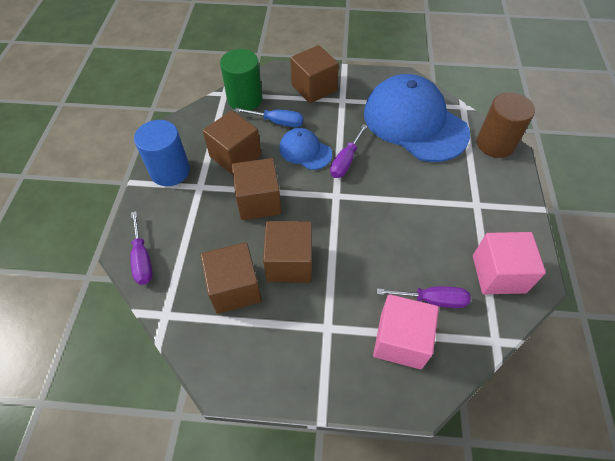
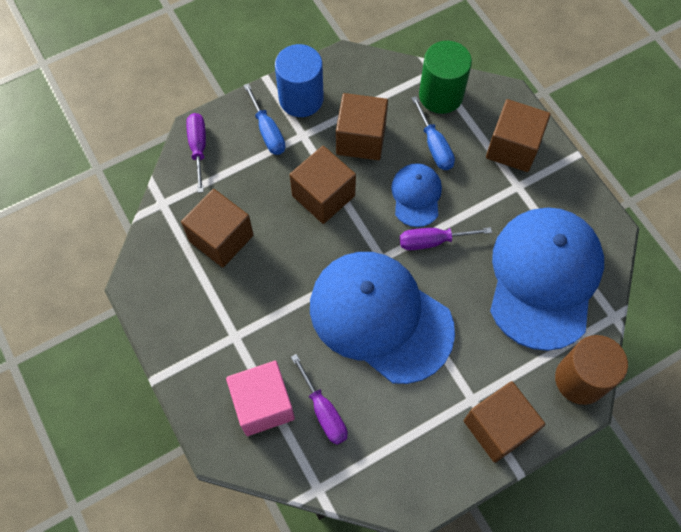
camera: 55 degrees right, 10 degrees up
purple screwdriver [130,211,153,285] -> purple screwdriver turned 135 degrees clockwise [186,113,206,193]
brown cube [263,221,312,282] -> brown cube moved to [464,381,545,463]
pink cube [473,232,546,294] -> none
none -> blue screwdriver [243,83,285,155]
none -> blue cap [310,252,455,384]

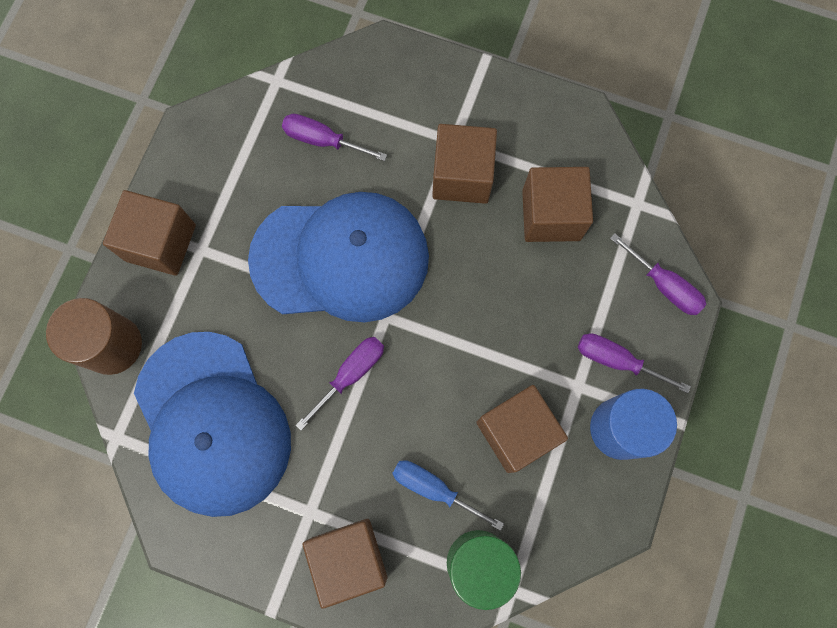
camera: 140 degrees right, 10 degrees up
pink cube [226,361,295,436] -> none
blue screwdriver [243,83,285,155] -> purple screwdriver [577,333,691,393]
brown cube [290,146,356,224] -> brown cube moved to [432,124,497,204]
blue cap [391,163,442,227] -> none

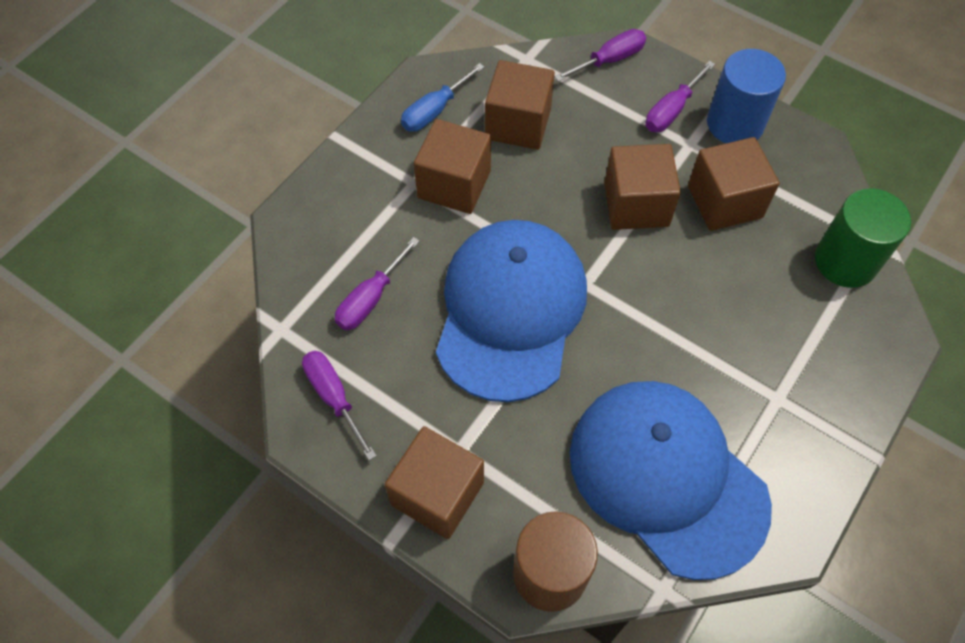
camera: 75 degrees left, 15 degrees down
blue cap [134,332,291,517] -> blue cap turned 120 degrees counterclockwise [570,381,772,580]
purple screwdriver [296,337,384,430] -> purple screwdriver moved to [302,351,376,460]
brown cube [303,519,387,609] -> brown cube moved to [604,144,681,230]
blue screwdriver [392,460,504,531] -> blue screwdriver moved to [401,63,485,132]

